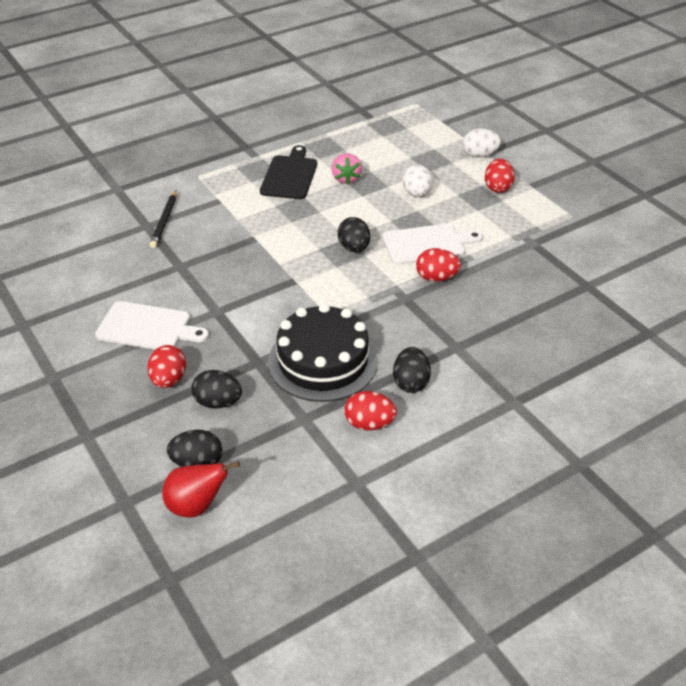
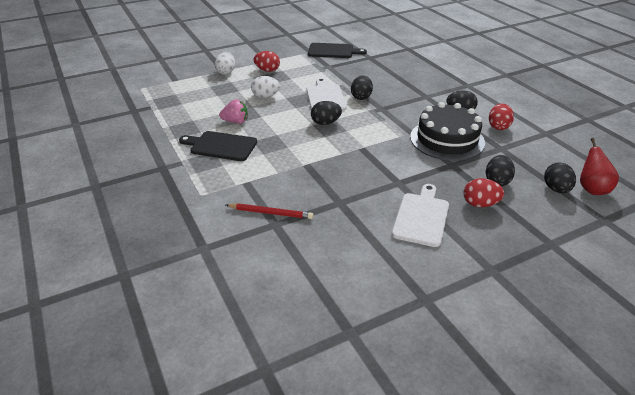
camera: 85 degrees left, 5 degrees down
black pencil [150,190,177,248] -> red pencil [226,203,313,219]
red egg [416,248,461,282] -> black egg [351,76,373,100]
none -> black cutting board [308,43,367,58]

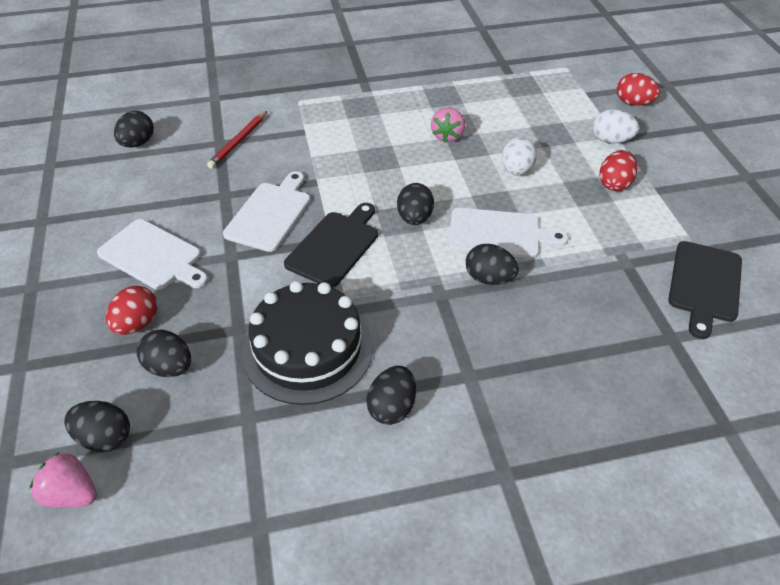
camera: 105 degrees right, 10 degrees up
black cutting board [179,131,257,161] -> black cutting board moved to [284,203,378,288]
red egg [489,103,514,130] -> red egg moved to [617,73,660,106]
red pear [580,138,619,195] -> pink strawberry [30,452,97,508]
none -> black egg [114,111,154,148]
none -> white cutting board [223,171,310,252]

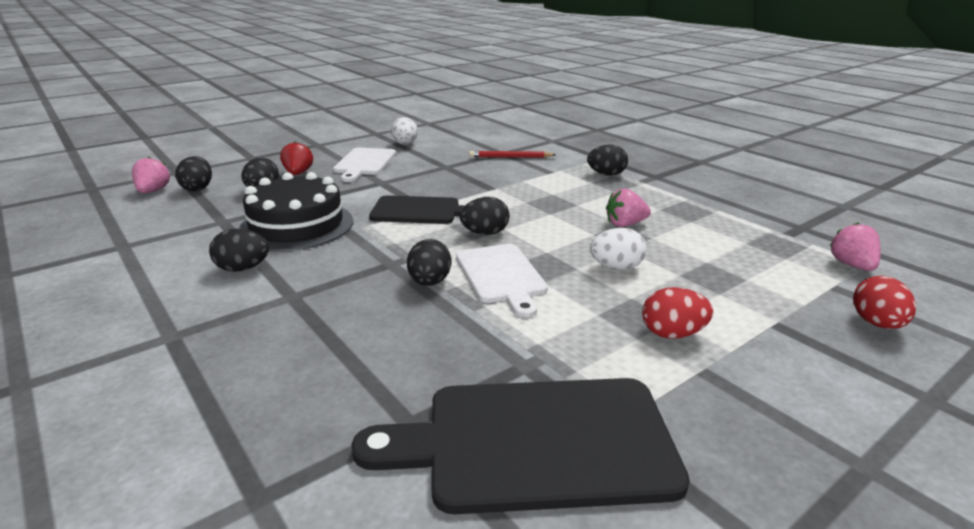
camera: 65 degrees right, 20 degrees down
red egg [106,286,157,335] -> red strawberry [280,142,313,175]
black egg [114,111,154,148] -> black egg moved to [587,144,628,176]
white cutting board [223,171,310,252] -> none
white egg [593,109,639,144] -> white egg moved to [391,117,418,145]
black cutting board [669,241,742,339] -> black cutting board [352,378,690,514], size x1.57
none -> pink strawberry [829,222,881,271]

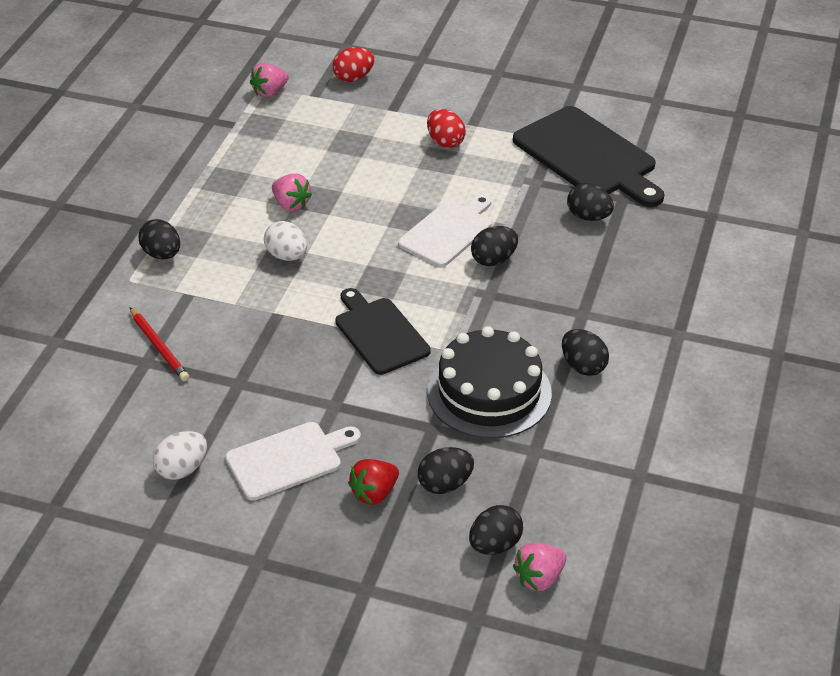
camera: 125 degrees left, 15 degrees up
black egg [460,197,510,235] -> black egg moved to [567,183,614,221]
white egg [590,228,646,270] -> white egg moved to [264,221,307,261]

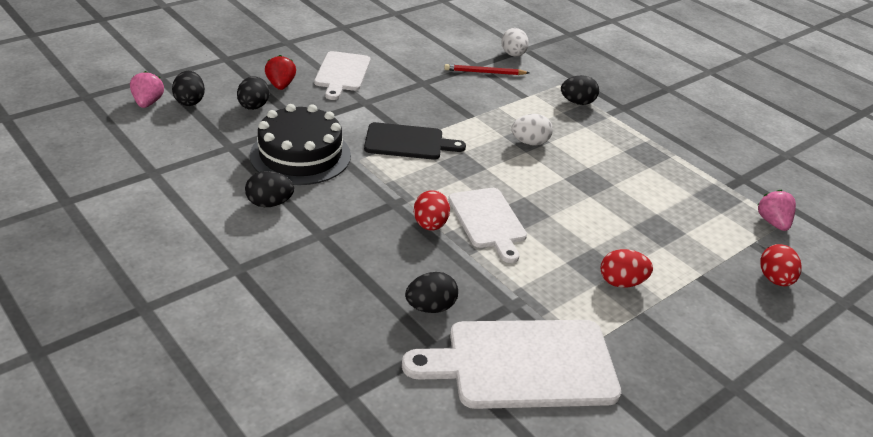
camera: 120 degrees right, 5 degrees down
white egg [152,431,207,480] -> white egg moved to [501,28,529,57]
pink strawberry [272,174,312,211] -> none
black egg [471,226,518,266] -> red egg [414,190,450,231]
black cutting board [513,106,664,207] -> white cutting board [402,320,621,409]

